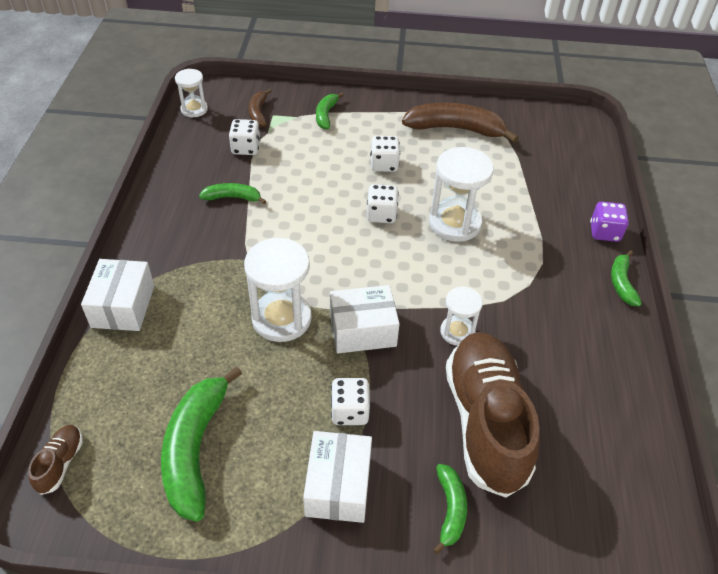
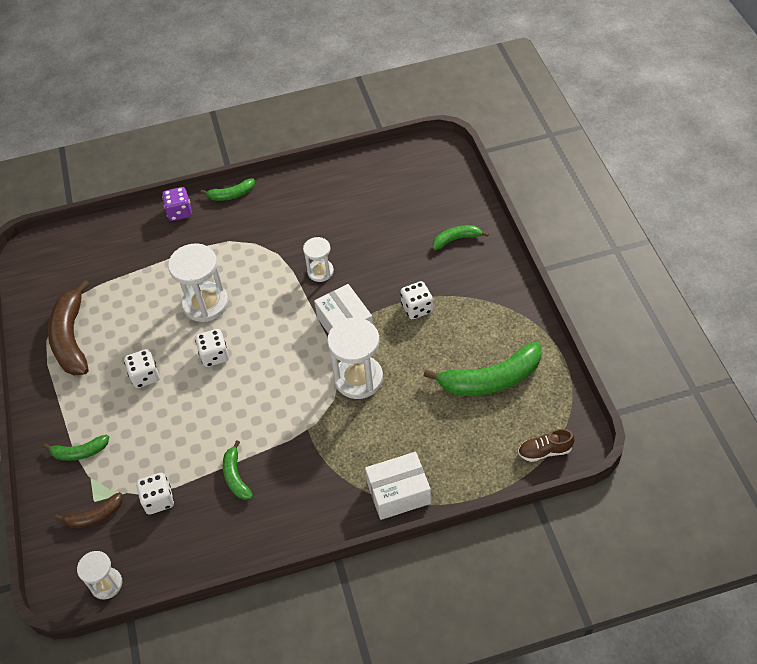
camera: 105 degrees left, 5 degrees up
white box [303,431,372,523] -> none
brown shoe [446,332,540,498] -> none

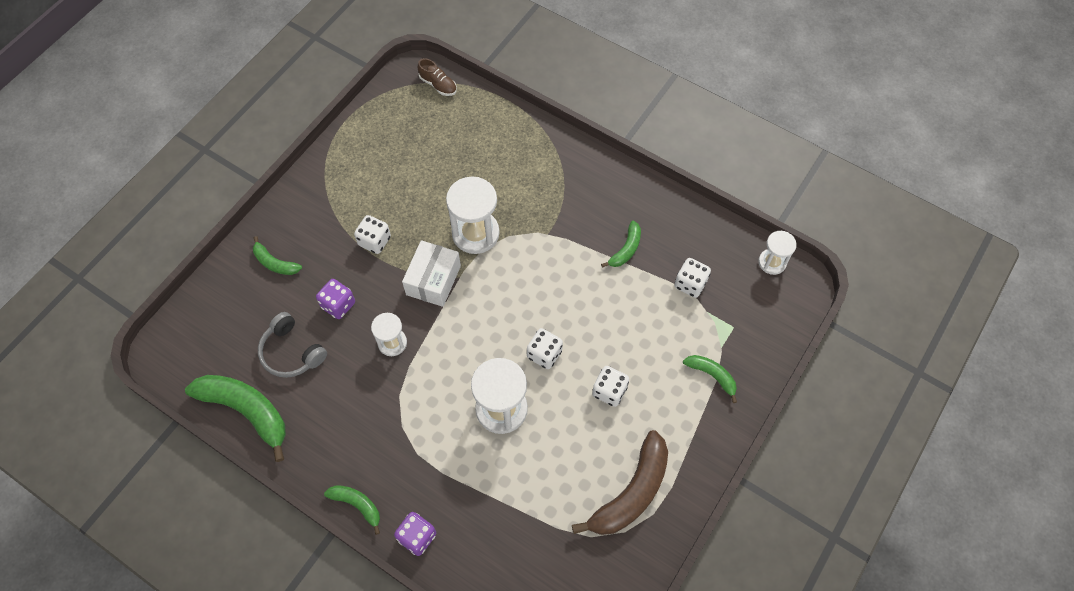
camera: 135 degrees left, 10 degrees up
brown banana [55,492,123,528] -> none
white box [365,452,431,520] -> none
green banana [424,342,542,396] -> green banana moved to [185,375,286,462]
none -> grey headphones [258,312,327,378]
none -> purple dice [316,279,355,319]

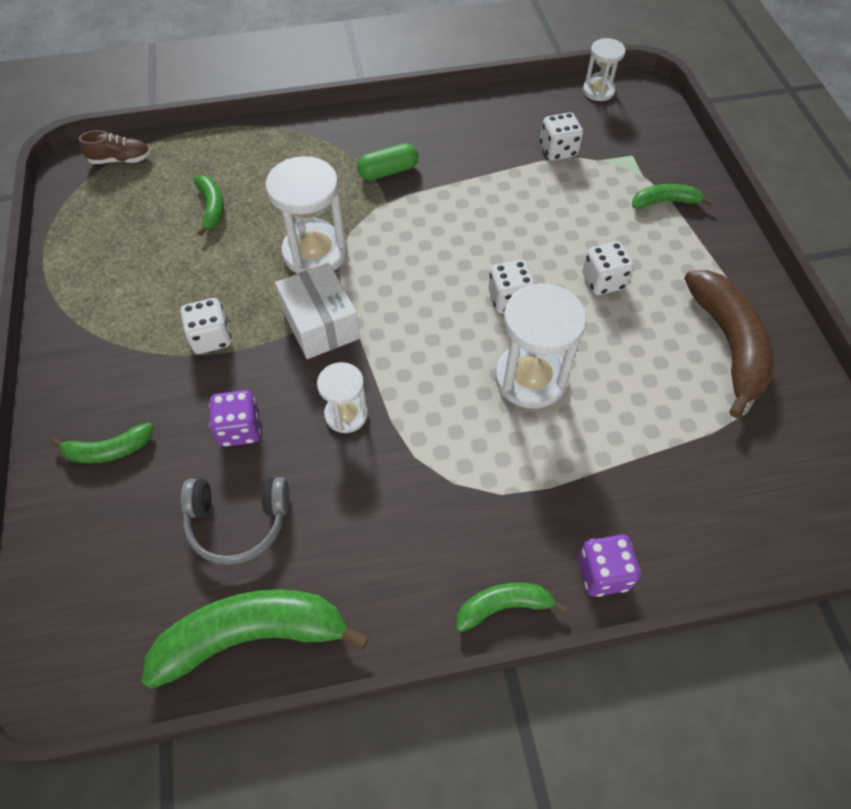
camera: 45 degrees left, 5 degrees down
green banana [601,221,641,268] -> green banana moved to [194,175,224,236]
none -> green capsule [357,143,418,180]

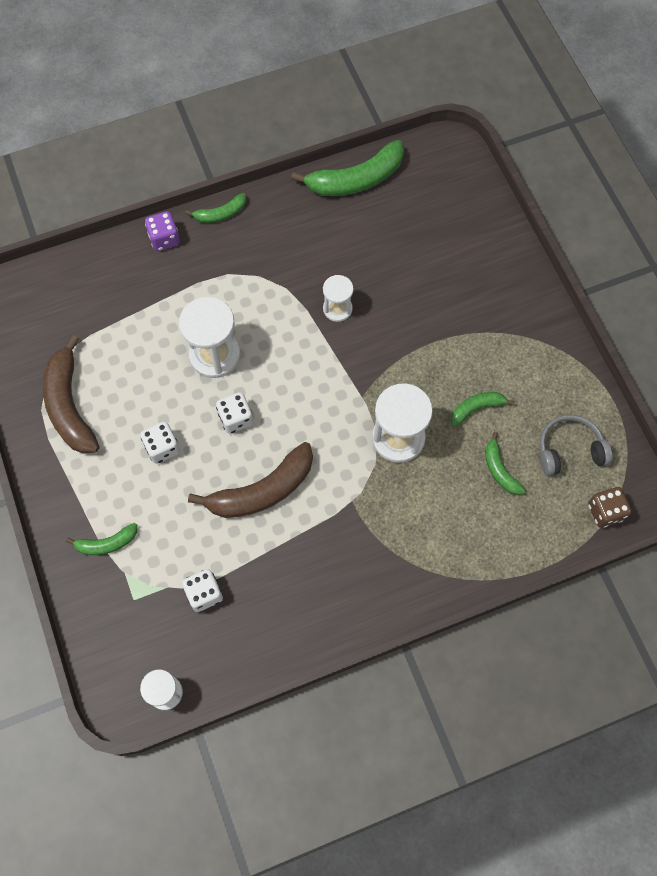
camera: 170 degrees right, 10 degrees up
green banana [51,423,153,463] -> green banana moved to [451,392,515,427]
brown shoe [79,130,150,164] -> brown dice [588,487,631,528]
white dice [180,298,232,354] -> none
grey headphones [180,477,289,565] -> grey headphones moved to [540,415,612,476]
purple dice [209,390,261,447] -> none
white box [275,263,360,359] -> none
green capsule [357,143,418,180] -> none
none -> brown banana [188,442,313,518]

